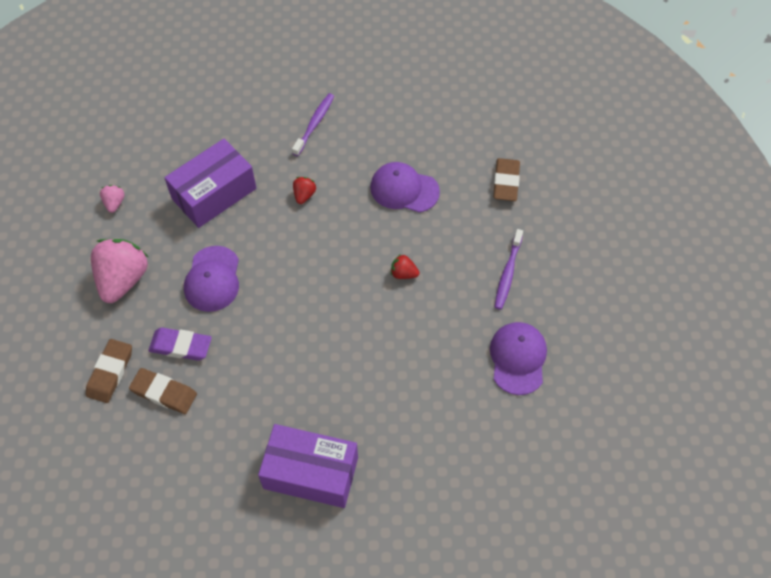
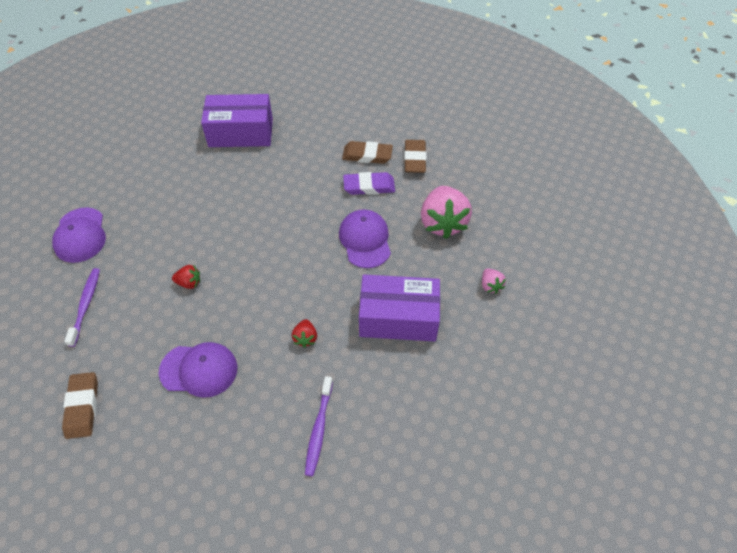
camera: 165 degrees right, 5 degrees down
purple box [164,139,256,228] -> purple box turned 60 degrees clockwise [359,274,440,342]

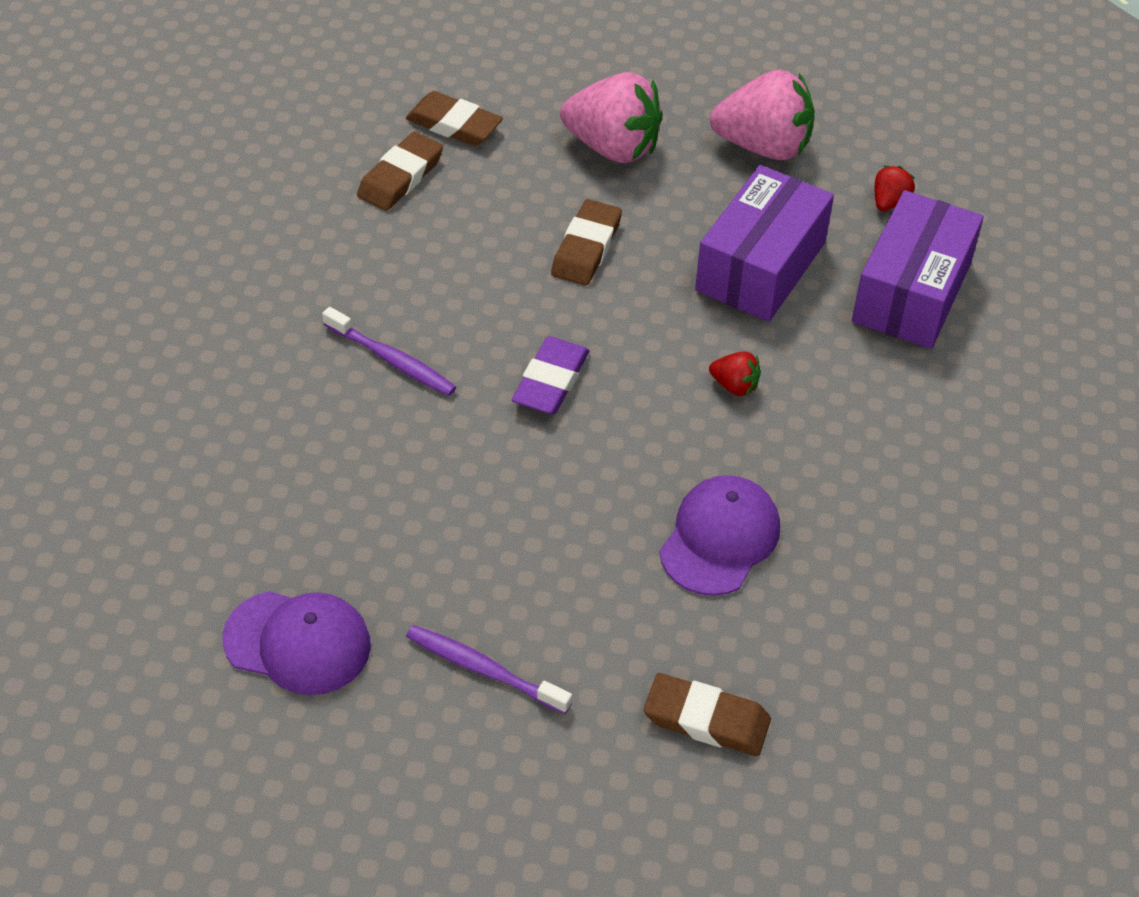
camera: 65 degrees left, 5 degrees down
red strawberry [172,265,200,289] -> red strawberry moved to [874,166,915,211]
purple box [201,94,273,147] -> purple box moved to [852,190,984,349]
purple toothbrush [305,376,333,476] -> purple toothbrush moved to [322,307,456,396]
purple cap [339,209,391,268] -> brown eraser [551,199,622,286]
purple eraser [343,172,395,195] -> purple eraser moved to [512,336,590,415]
pink strawberry [482,268,506,294] -> pink strawberry [710,70,815,160], size x2.20

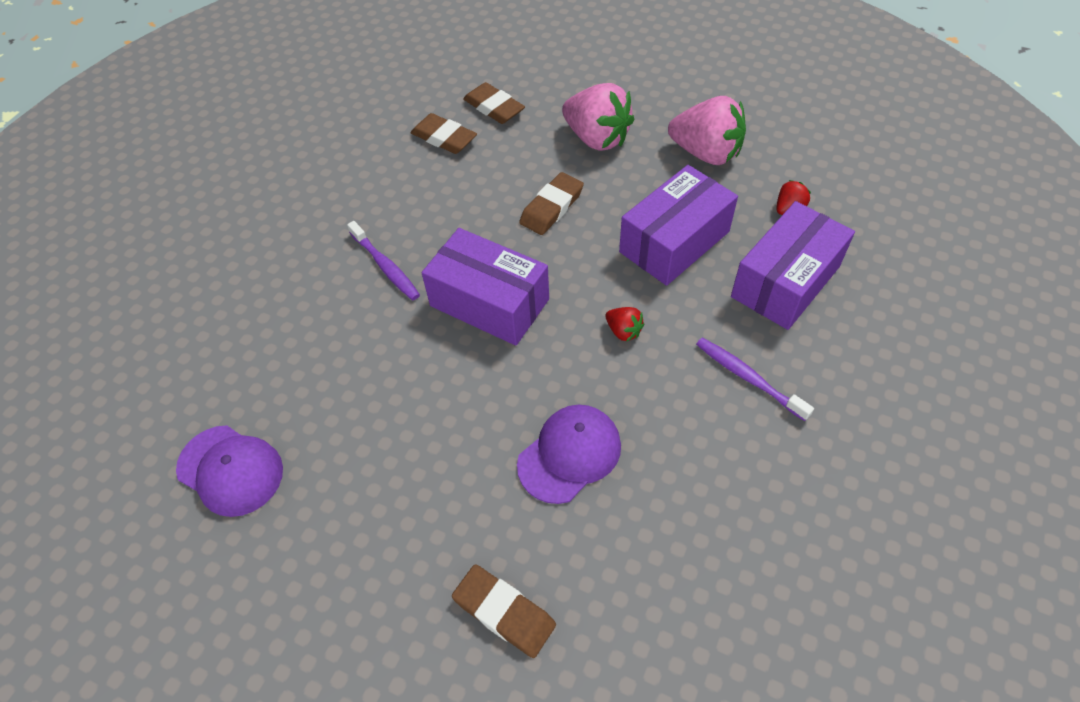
camera: 20 degrees right, 5 degrees up
brown eraser [357,132,443,211] -> brown eraser turned 75 degrees clockwise [411,113,477,154]
purple toothbrush [406,625,572,714] -> purple toothbrush moved to [696,338,814,421]
purple eraser [512,336,590,415] -> purple box [422,228,549,346]

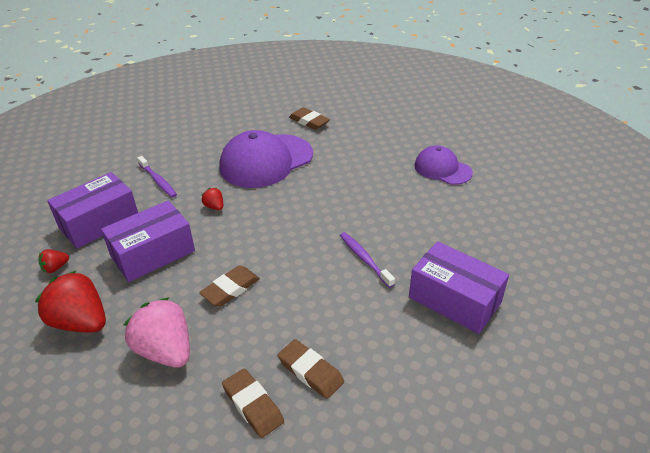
camera: 175 degrees left, 15 degrees down
purple box [422,228,549,346] -> purple box moved to [409,241,509,334]
purple cap [517,405,621,504] -> purple cap [219,130,313,188], size x1.69
pink strawberry [668,96,746,165] -> red strawberry [35,271,106,333]

